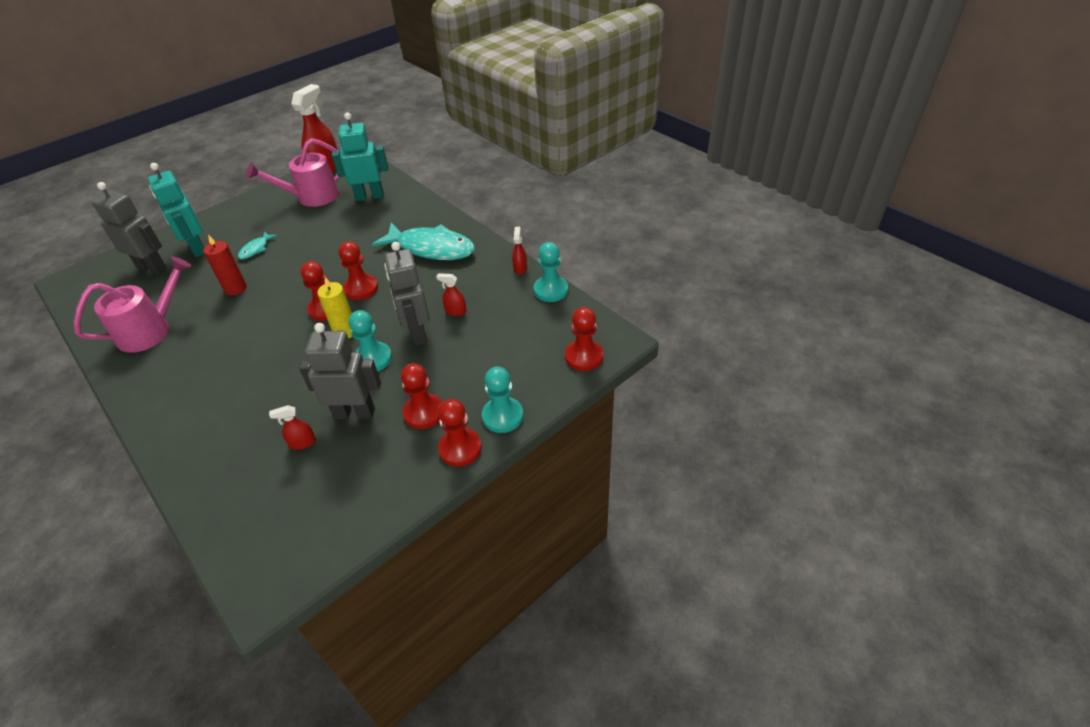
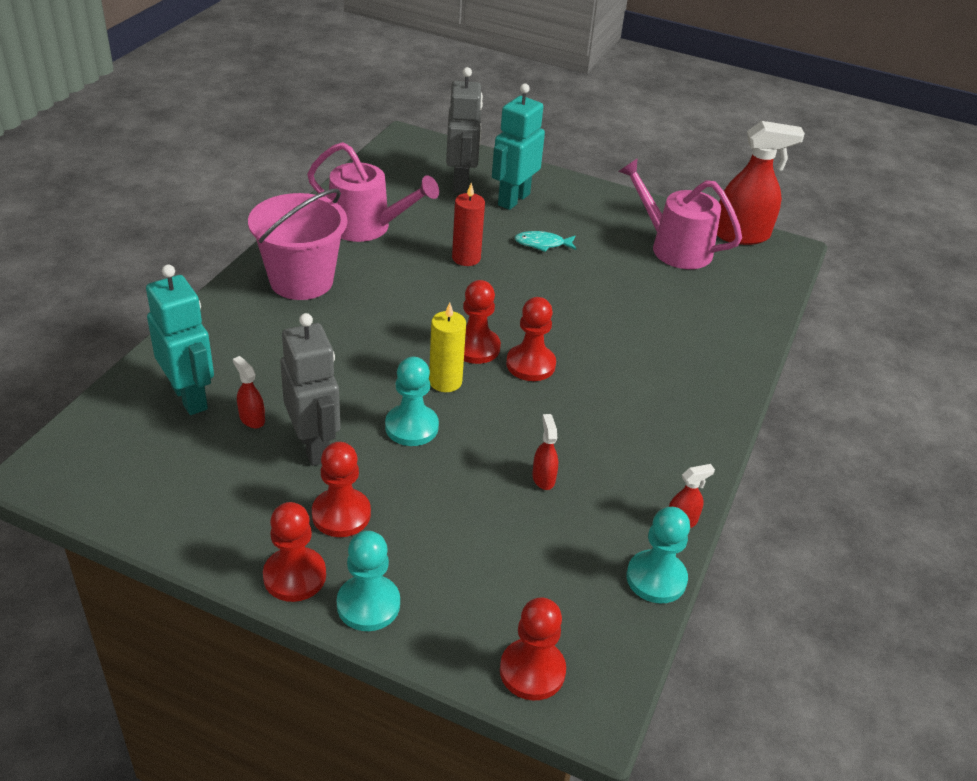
camera: 60 degrees right, 5 degrees down
turquoise robot [332,113,388,201] -> turquoise robot moved to [146,265,214,415]
turquoise fish [372,223,475,260] -> none
grey robot [384,242,430,346] -> none
none -> pink bucket [248,189,347,300]

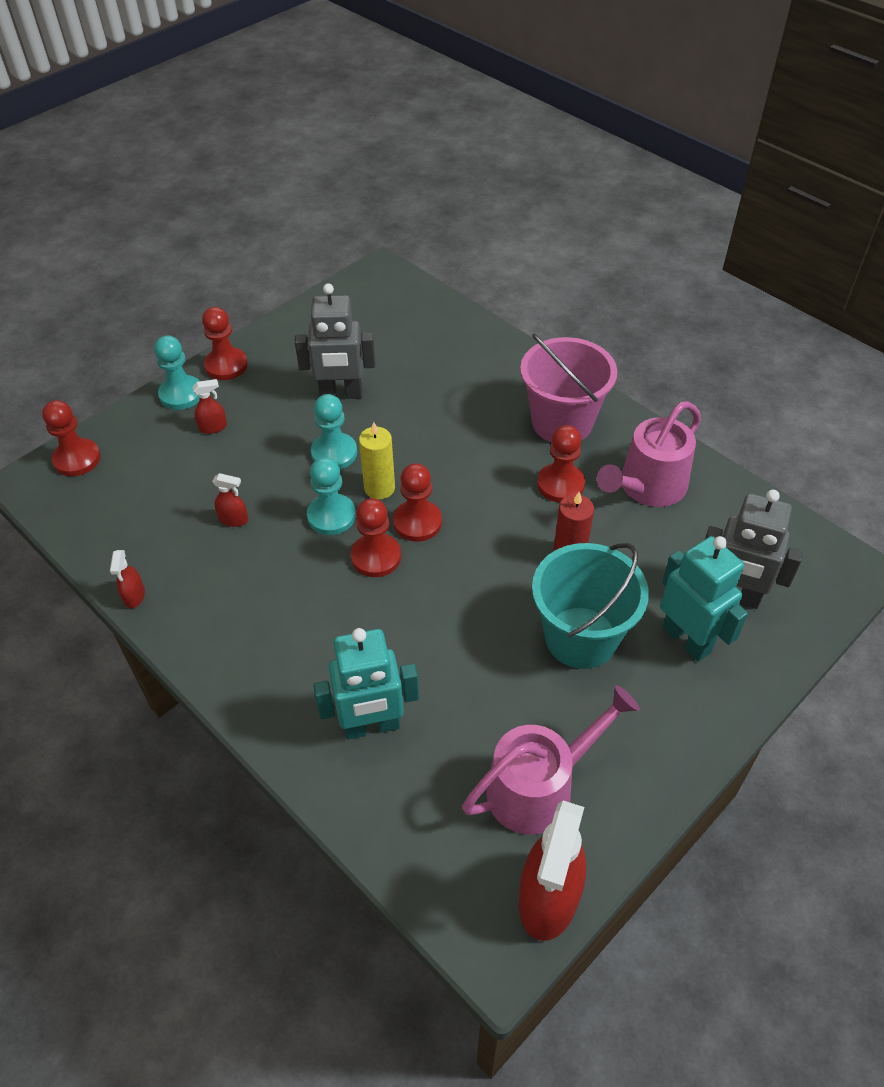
camera: 115 degrees right, 10 degrees up
turquoise robot [146,265,214,415] -> turquoise robot moved to [313,628,419,739]
red spray bottle [233,356,265,429] -> red spray bottle moved to [192,379,227,434]
red pawn [312,442,371,537] -> red pawn moved to [537,425,585,502]
turquoise fish [515,231,576,252] -> turquoise bucket [532,543,649,669]
turquoise pawn [627,507,690,604] -> turquoise pawn moved to [307,457,356,535]

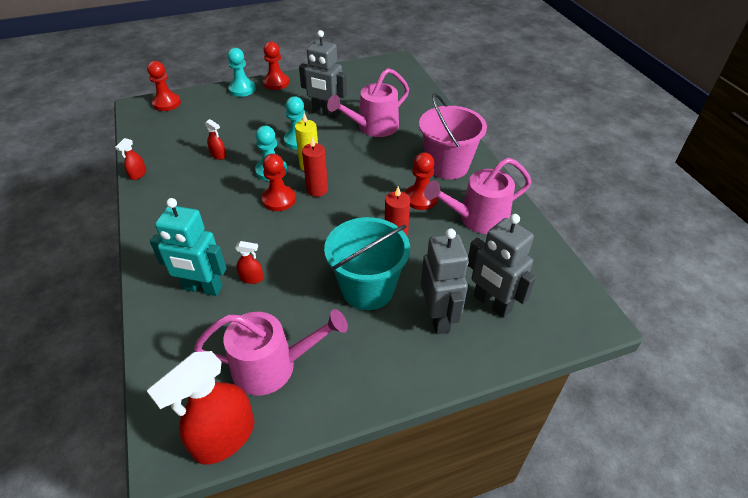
camera: 25 degrees right, 5 degrees down
red spray bottle [192,379,227,434] -> red spray bottle moved to [235,241,264,284]
red pawn [393,463,442,542] -> red candle [302,137,328,197]
turquoise robot [660,536,748,662] -> grey robot [421,229,468,334]
none -> pink watering can [327,68,409,137]

